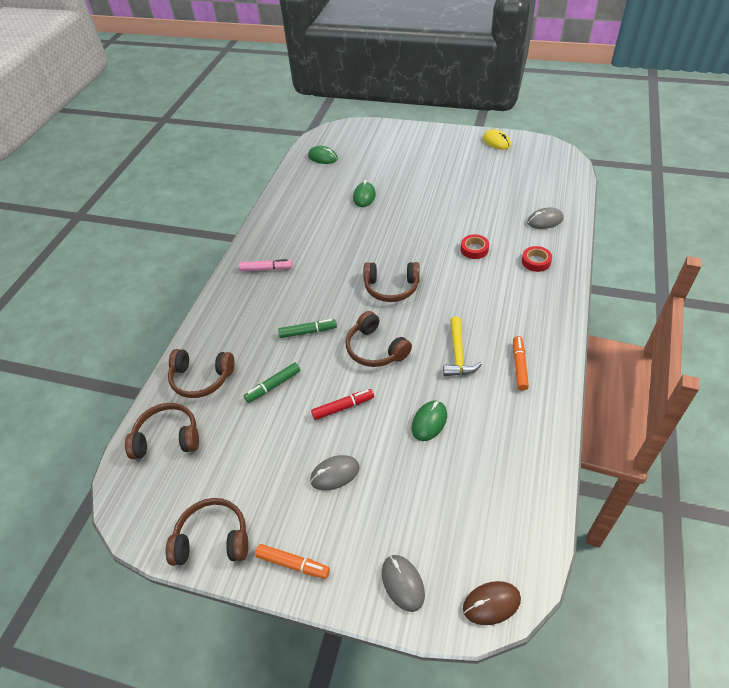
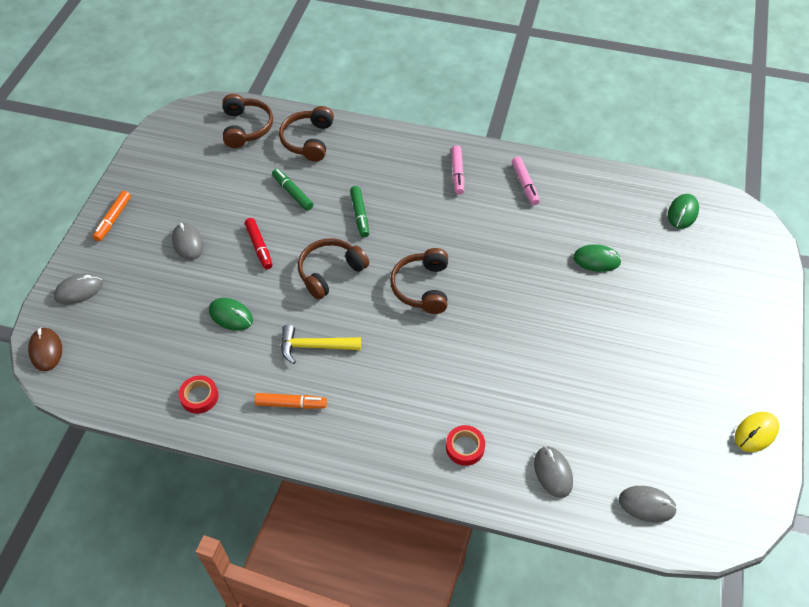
camera: 85 degrees right, 5 degrees up
brown headphones [166,498,248,566] -> none
red tape [461,234,489,259] -> red tape moved to [179,375,218,414]
none -> pink marker [512,156,540,205]
none -> grey mouse [619,486,677,523]

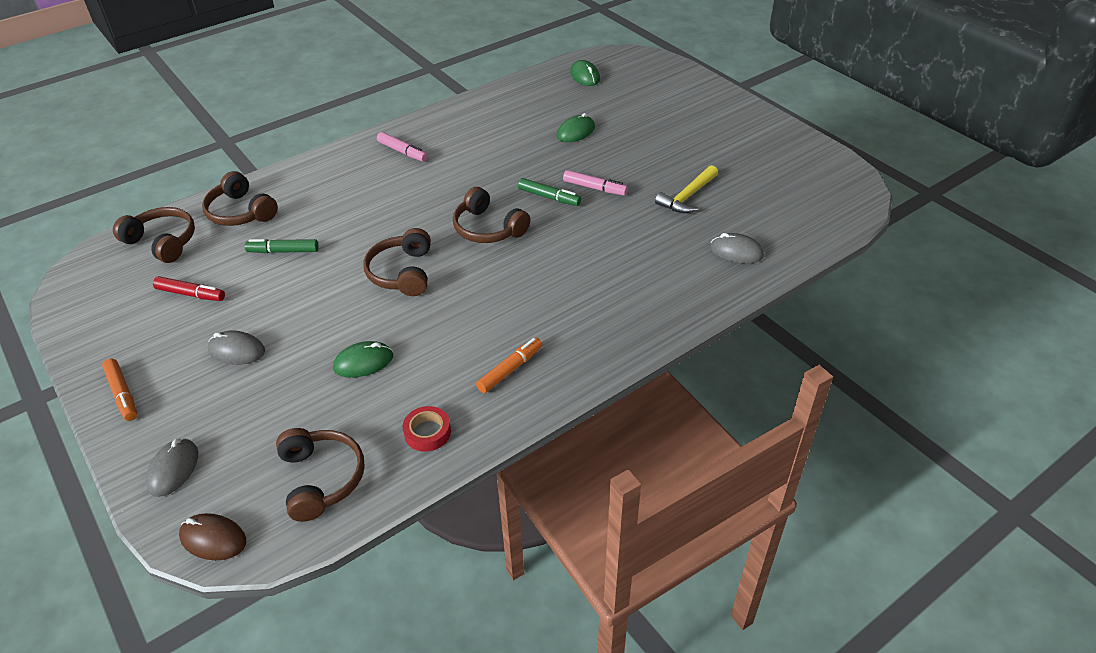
camera: 50 degrees left, 10 degrees down
red marker [245,218,273,269] -> red marker moved to [153,276,225,301]
yellow hammer [281,325,361,364] -> yellow hammer moved to [655,165,718,213]
green marker [350,186,369,237] -> green marker moved to [518,178,581,206]
red tape [446,425,485,466] -> none
pink marker [512,156,540,205] -> pink marker moved to [563,170,628,195]
grey mouse [619,486,677,523] -> none
yellow mouse [735,412,779,452] -> none
none -> brown headphones [276,428,365,522]

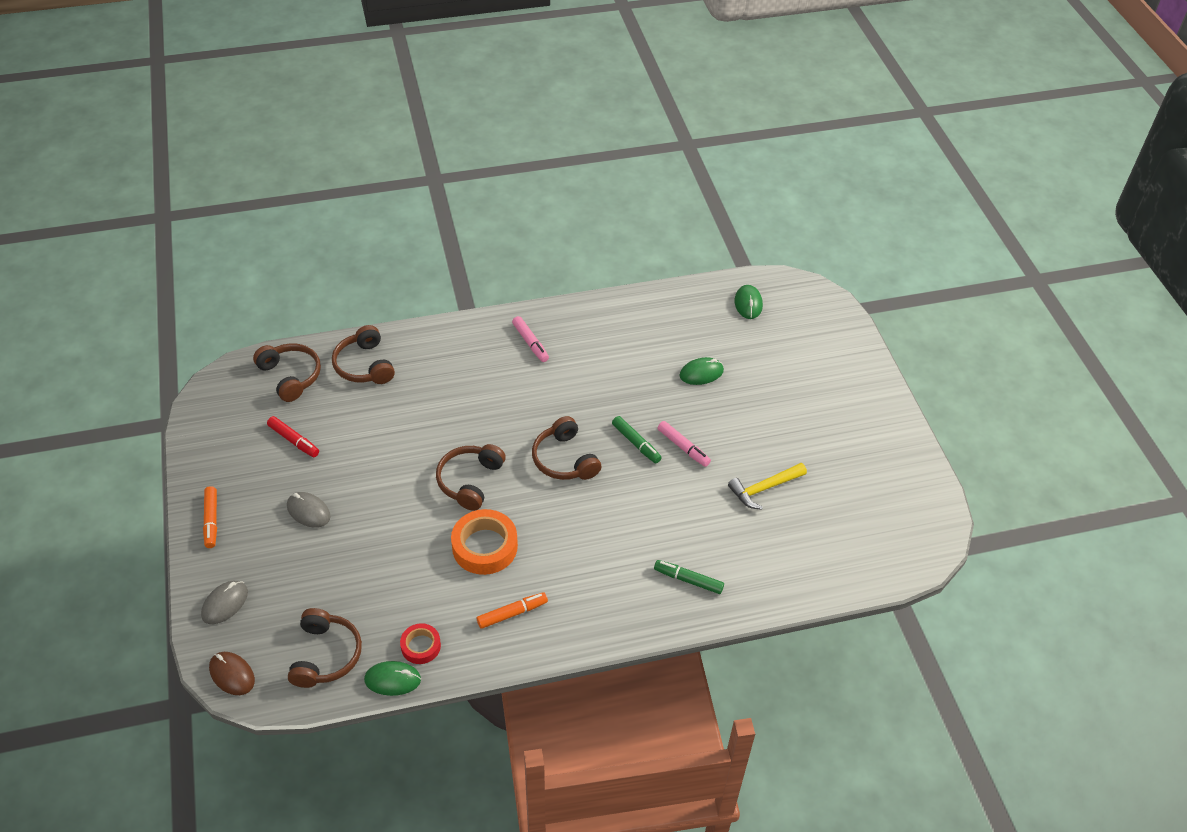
camera: 20 degrees right, 5 degrees up
green marker [245,239,319,253] -> green marker moved to [654,560,724,594]
green mouse [333,341,393,378] -> green mouse moved to [364,661,421,696]
grey mouse [710,233,764,264] -> none
none -> orange tape [451,509,518,575]

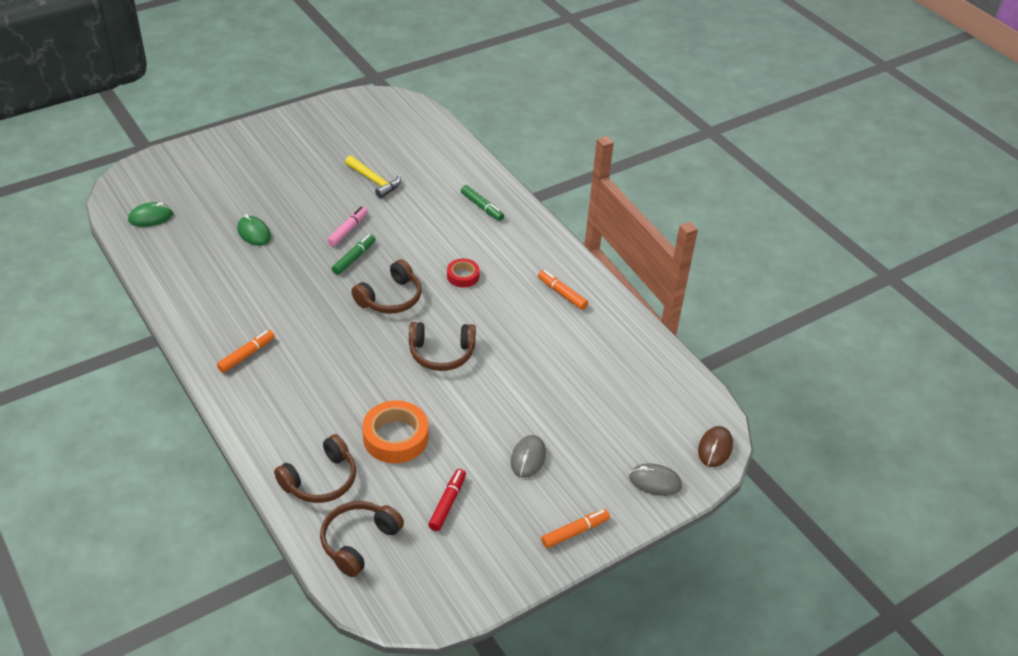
camera: 110 degrees left, 5 degrees down
brown headphones [288,608,362,688] -> none
green mouse [364,661,421,696] -> none
red tape [400,623,441,664] -> red tape moved to [447,259,480,287]
orange tape [451,509,518,575] -> orange tape moved to [362,400,429,463]
pink marker [512,316,549,362] -> orange marker [217,330,275,373]
green marker [654,560,724,594] -> green marker turned 45 degrees counterclockwise [461,185,504,221]

